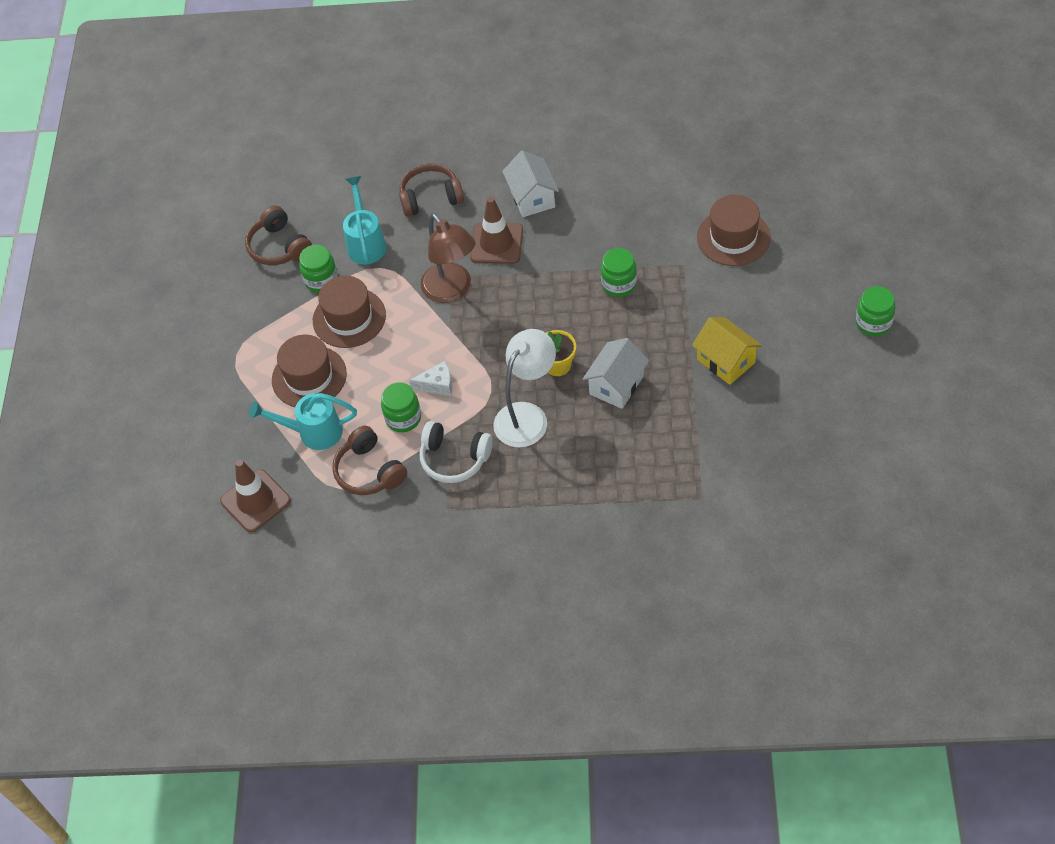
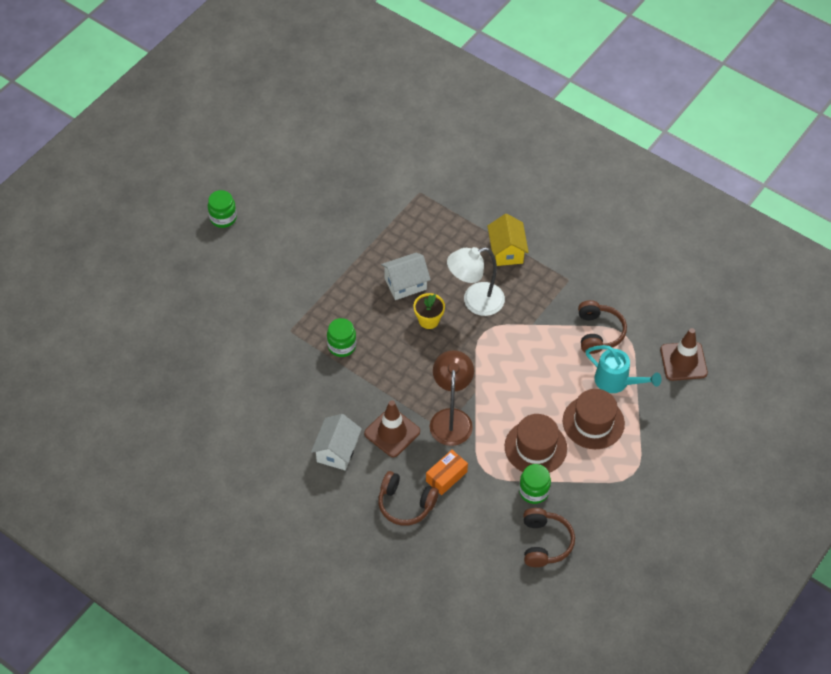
camera: 150 degrees left, 0 degrees up
turquoise watering can [343,176,387,264] -> none
green jar [381,382,421,432] -> none
white cheese [409,361,452,396] -> none
white headphones [419,421,493,483] -> none
yellow house [692,317,762,385] -> yellow house moved to [488,214,529,266]
brown hat [697,195,771,266] -> none
none -> orange box [426,450,468,495]

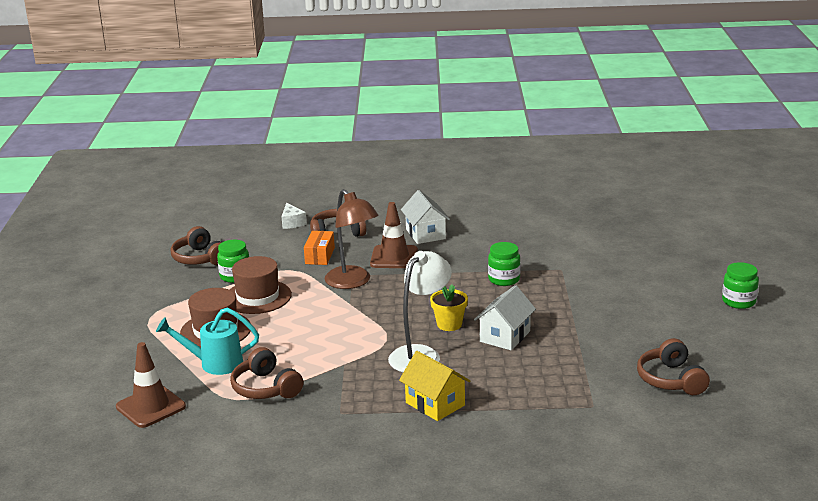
camera: 145 degrees right, 30 degrees down
none -> white cheese [281,202,307,229]
none -> brown headphones [637,338,710,395]

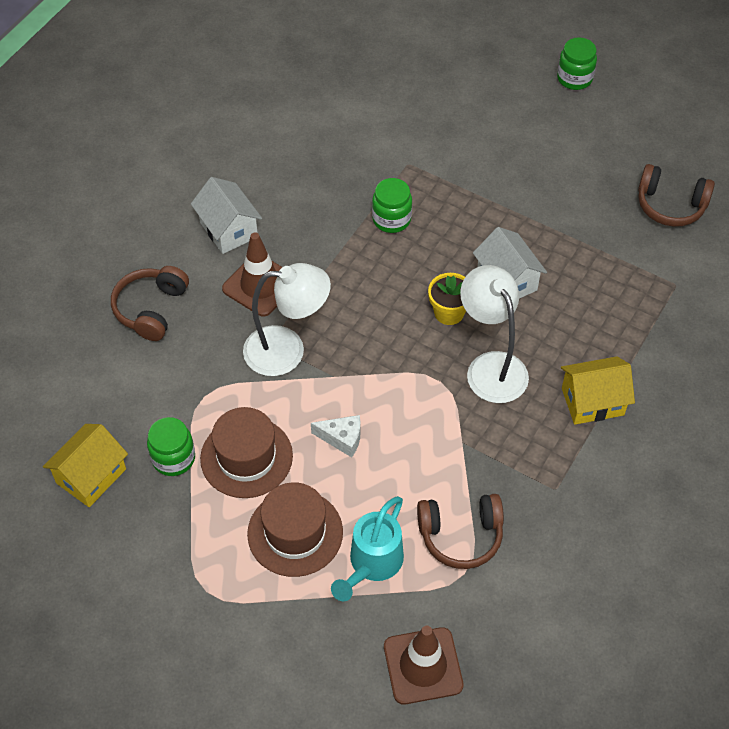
camera: 60 degrees left, 30 degrees up
brown headphones [171,226,222,265] -> yellow house [43,424,128,507]
white cheese [281,202,307,229] -> white cheese moved to [311,415,361,457]
orange box [304,231,335,265] -> none
brown lamp [324,189,379,289] -> white lamp [243,263,331,376]
white house [401,190,450,244] -> white house turned 45 degrees clockwise [191,177,262,254]

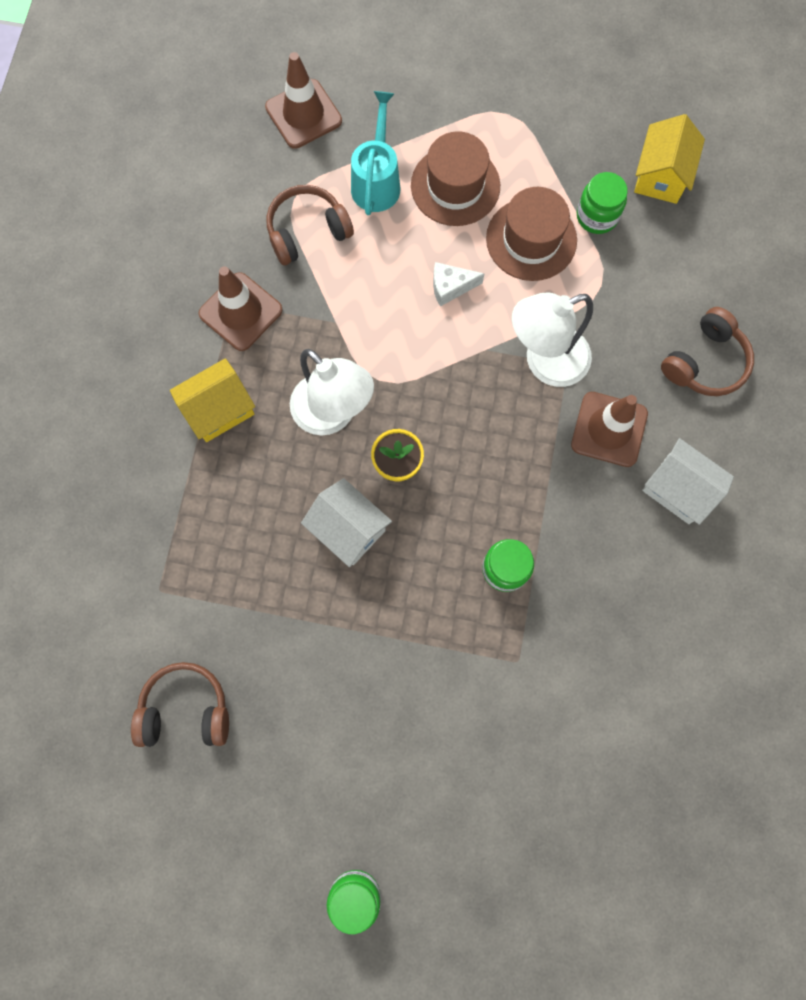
camera: 160 degrees right, 20 degrees up
brown headphones [111,266,189,341] -> brown headphones turned 45 degrees clockwise [661,307,754,396]
none -> brown traffic cone [198,267,283,351]

